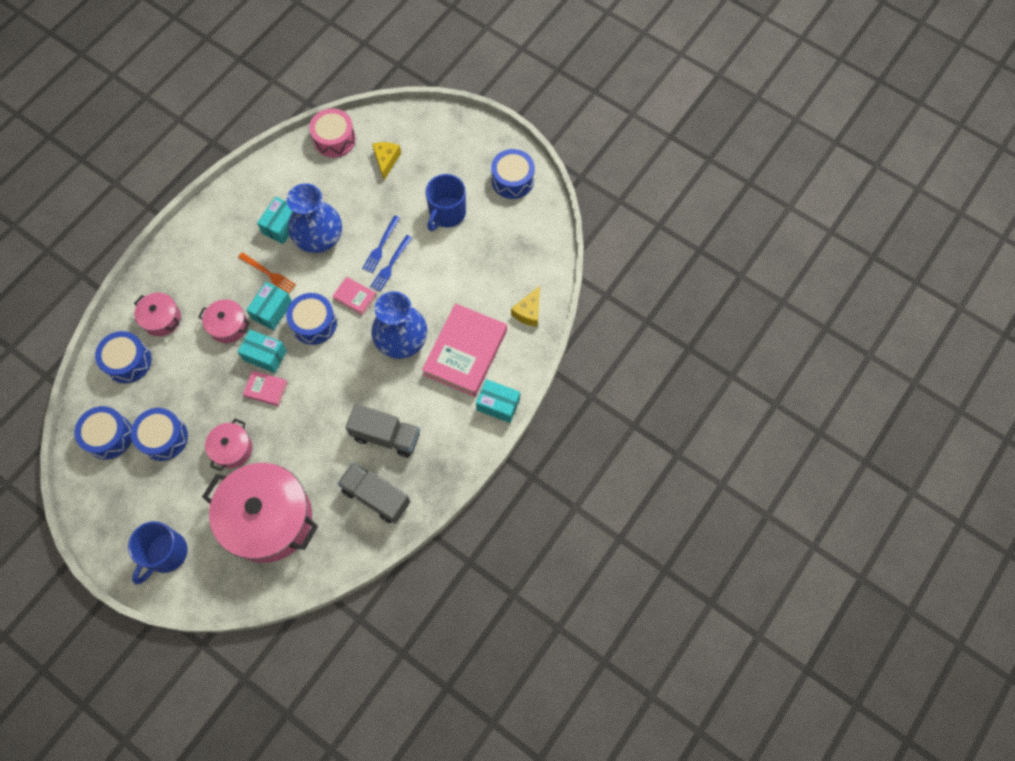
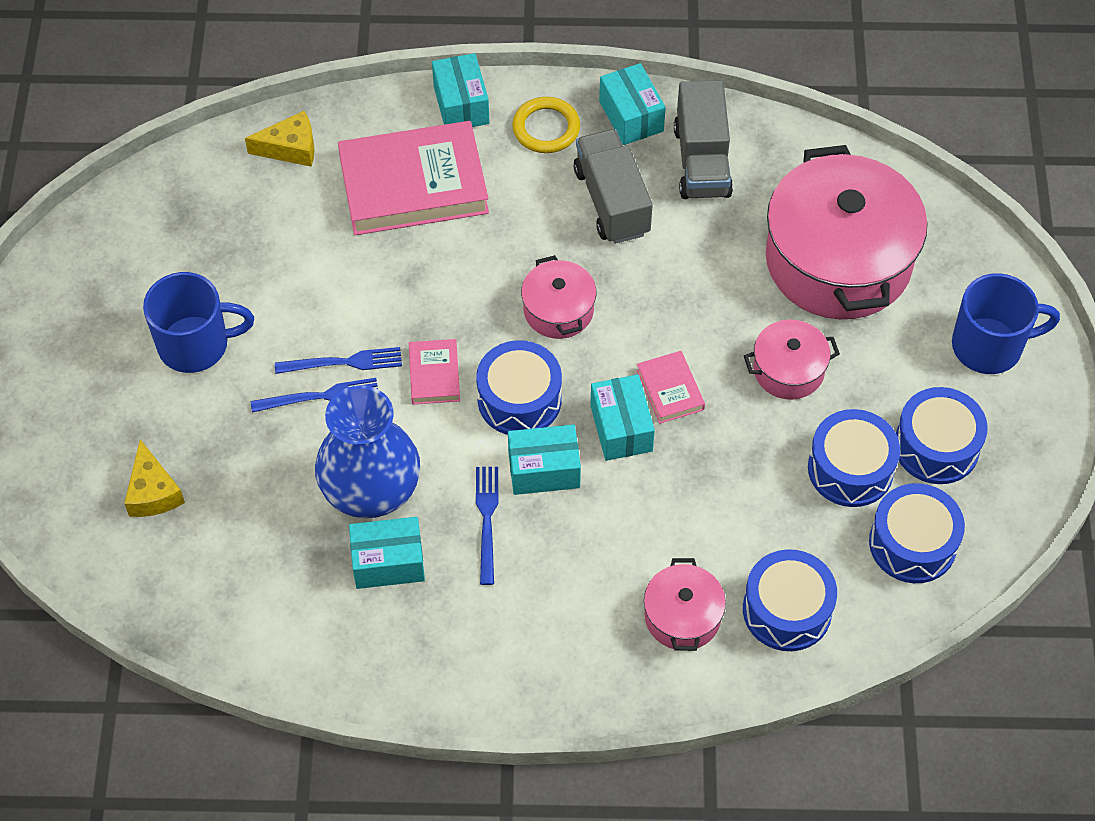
camera: 125 degrees left, 10 degrees down
pink pot [199,299,250,343] -> pink pot moved to [521,255,596,339]
orange fork [238,252,296,293] -> blue fork [476,467,498,585]
pink drum [309,108,356,158] -> none
blue vase [371,291,427,359] -> none
yellow cheese [372,142,401,180] -> yellow cheese turned 75 degrees counterclockwise [124,440,185,517]
blue drum [491,149,535,199] -> blue drum moved to [896,387,988,484]
none -> yellow ring [512,97,580,153]
none -> turquoise box [599,63,666,145]

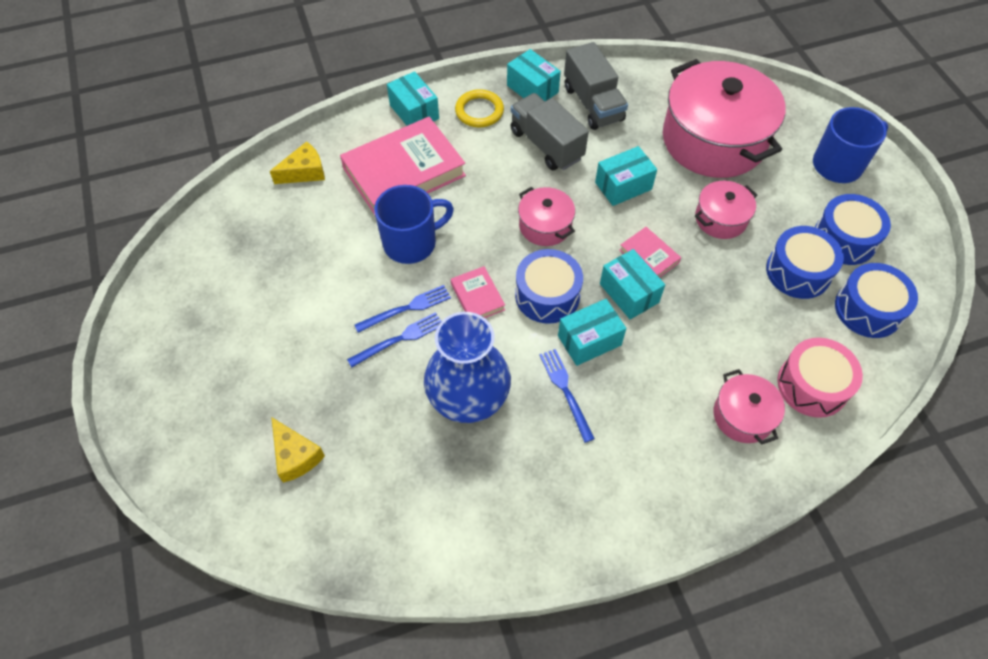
camera: 20 degrees left, 0 degrees up
blue mug [143,272,254,373] -> blue mug moved to [374,185,454,264]
turquoise box [349,517,425,589] -> turquoise box moved to [595,146,657,206]
blue drum [743,549,837,651] -> pink drum [777,338,863,418]

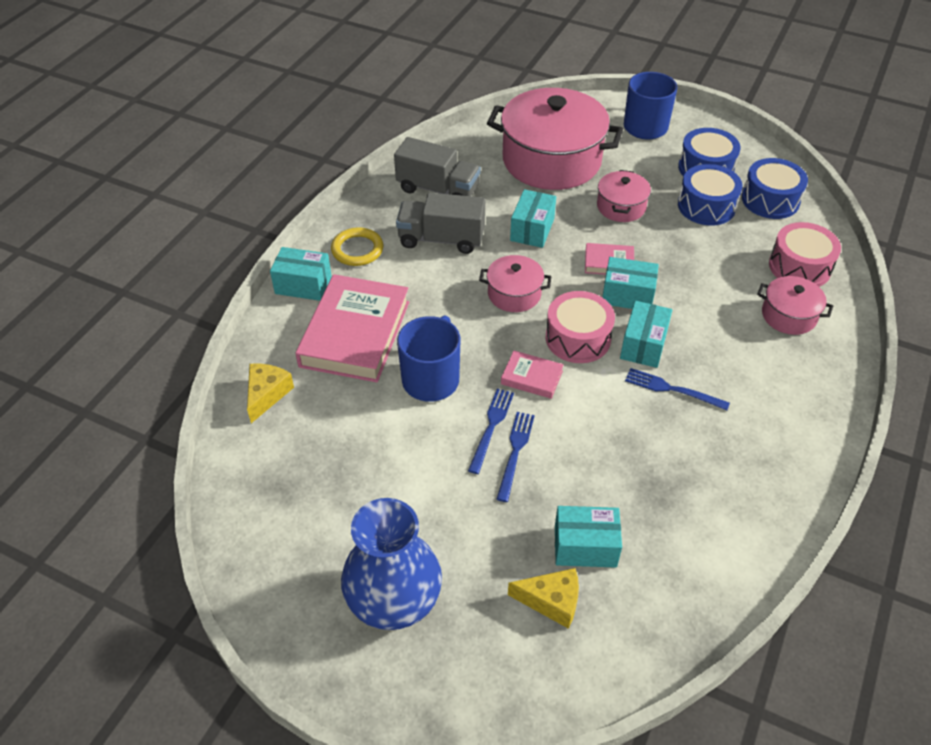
camera: 45 degrees left, 10 degrees down
blue vase [424,312,511,423] -> blue vase moved to [341,498,442,630]
turquoise box [507,49,561,101] -> turquoise box moved to [555,506,622,568]
blue drum [515,249,583,324] -> pink drum [546,291,615,363]

